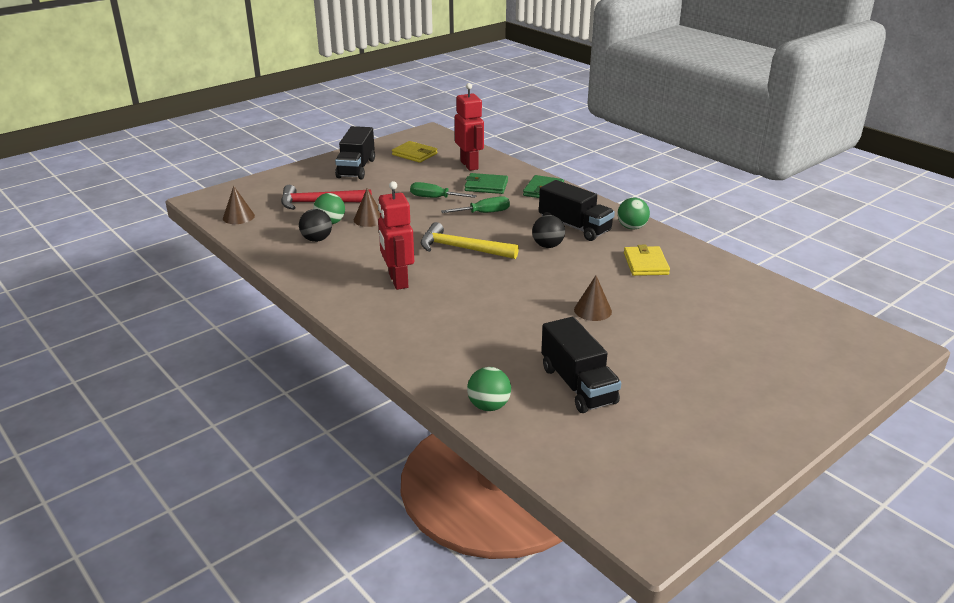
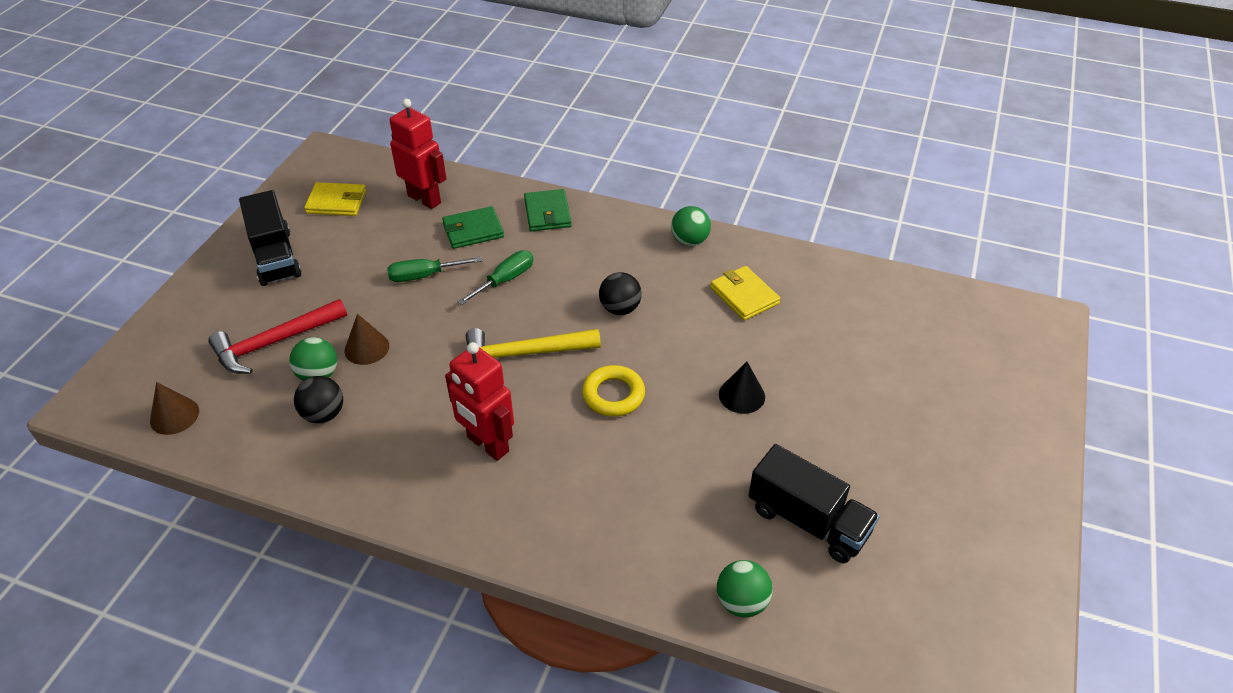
camera: 30 degrees left, 15 degrees up
black truck [539,180,615,241] -> none
brown cone [574,275,612,321] -> black cone [719,362,765,414]
none -> yellow ring [582,365,645,417]

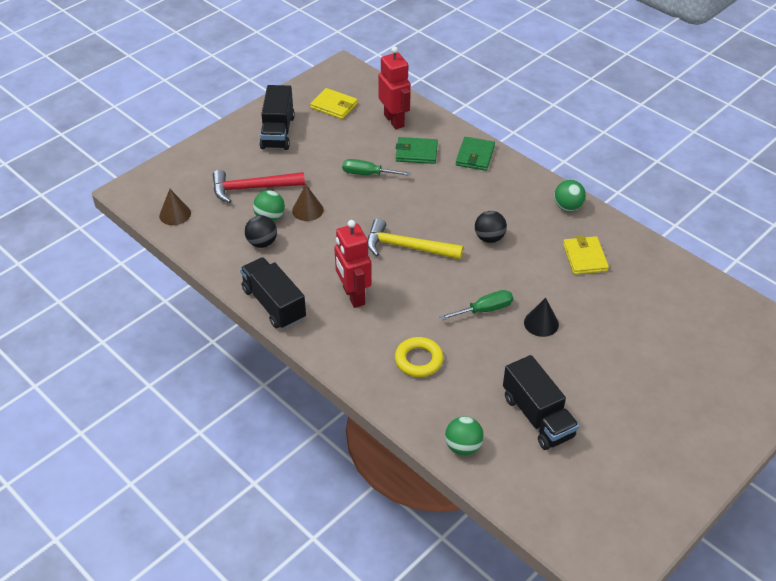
camera: 25 degrees right, 0 degrees up
green screwdriver [457,250,533,305] -> green screwdriver moved to [440,290,513,320]
yellow ring [582,365,645,417] -> yellow ring moved to [395,337,443,377]
none -> black truck [240,257,306,329]

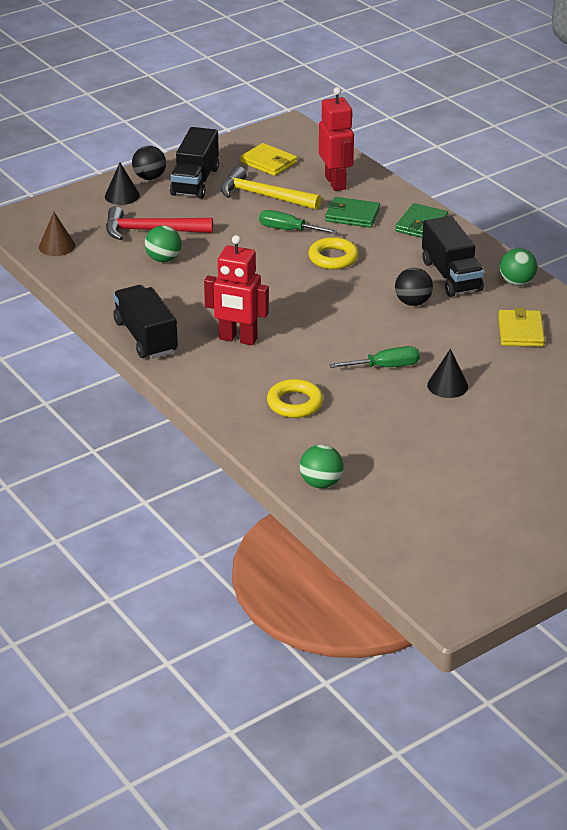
camera: 10 degrees right, 10 degrees down
black ball [245,215,277,248] -> black ball moved to [132,146,166,180]
brown cone [292,185,324,221] -> none
red robot [334,220,371,308] -> red robot turned 60 degrees counterclockwise [204,235,269,345]
yellow hammer [368,218,463,259] -> yellow hammer moved to [220,166,321,210]
black truck [503,355,579,450] -> black truck moved to [422,216,484,297]
none -> black cone [105,162,140,205]
none -> yellow ring [308,237,358,269]

